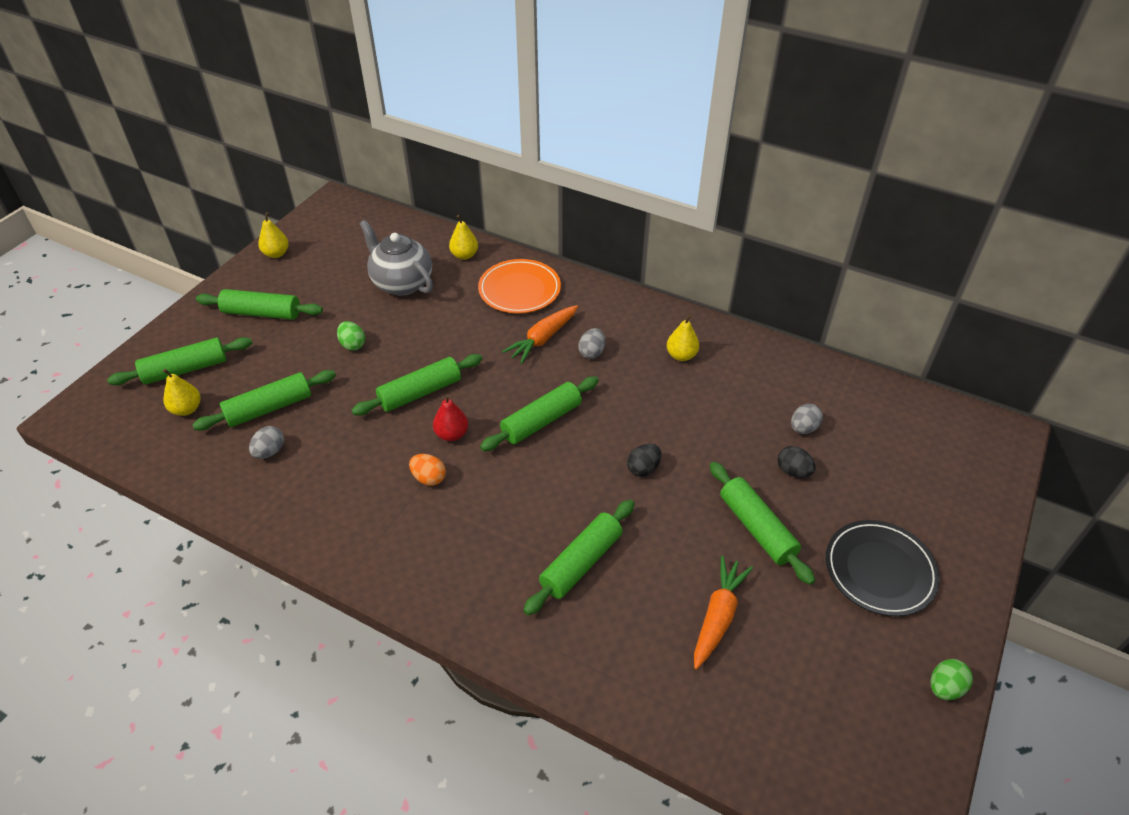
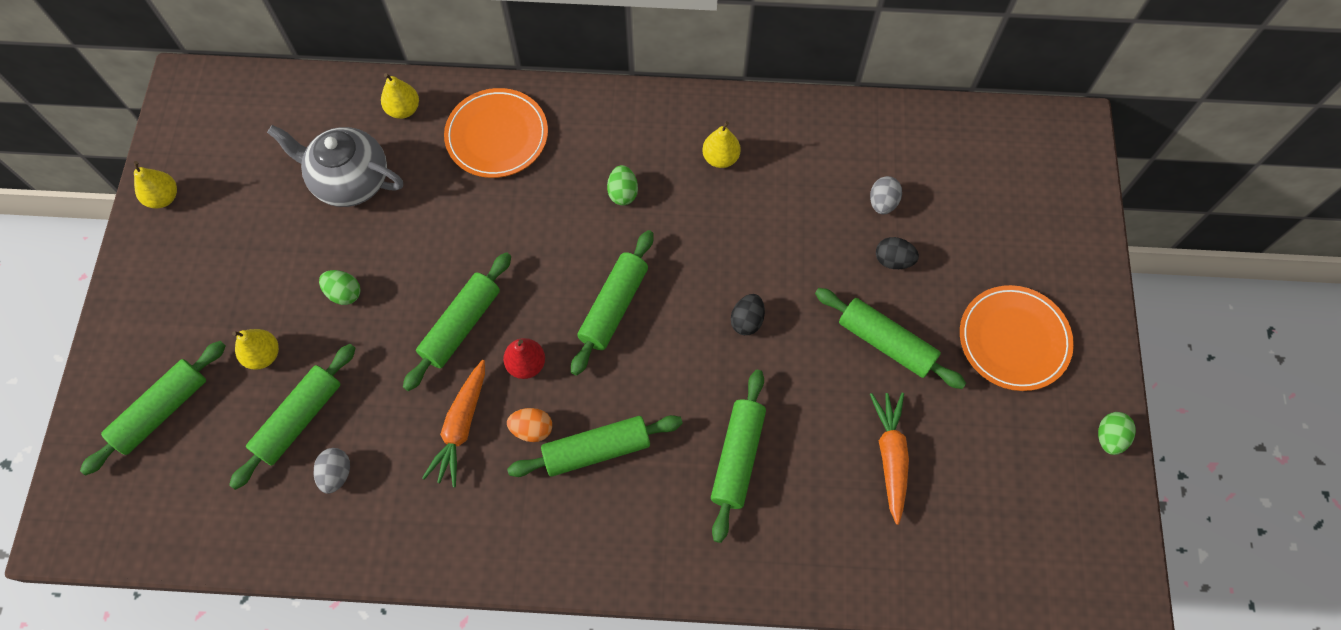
camera: 25 degrees left, 20 degrees up
yellow pear [163,369,201,416] -> yellow pear moved to [232,329,279,370]
green rolling pin [196,289,323,320] -> green rolling pin moved to [507,415,683,477]
orange carrot [502,305,578,364] -> orange carrot moved to [422,360,485,487]
grey egg [578,328,605,359] -> green egg [607,165,638,205]
black plate [826,520,940,617] -> orange plate [960,285,1074,391]

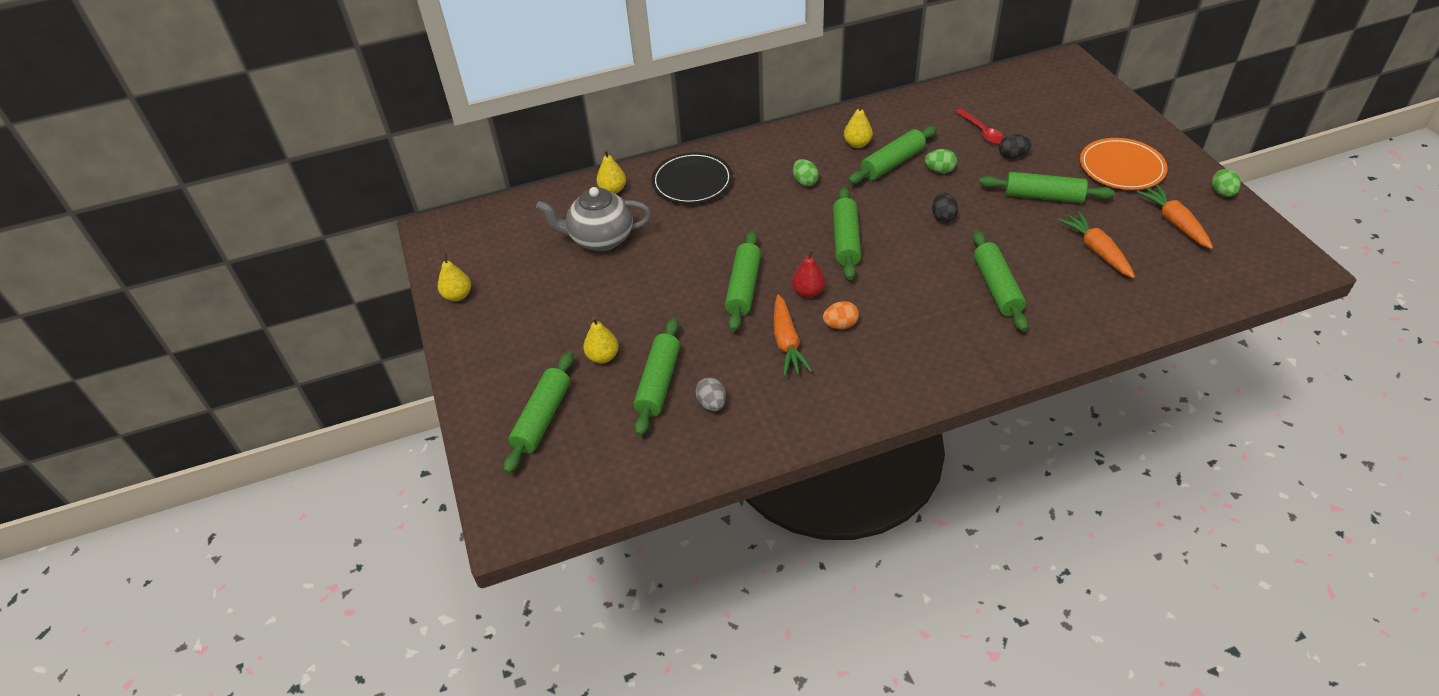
camera: 20 degrees left, 20 degrees down
green egg [319,270,361,305] -> green egg moved to [925,149,957,173]
orange plate [444,88,548,178] -> black plate [651,152,733,204]
green rolling pin [507,415,683,477] -> green rolling pin moved to [848,126,937,184]
grey egg [870,176,902,214] -> red spoon [955,108,1004,144]
none -> orange carrot [1136,184,1213,249]

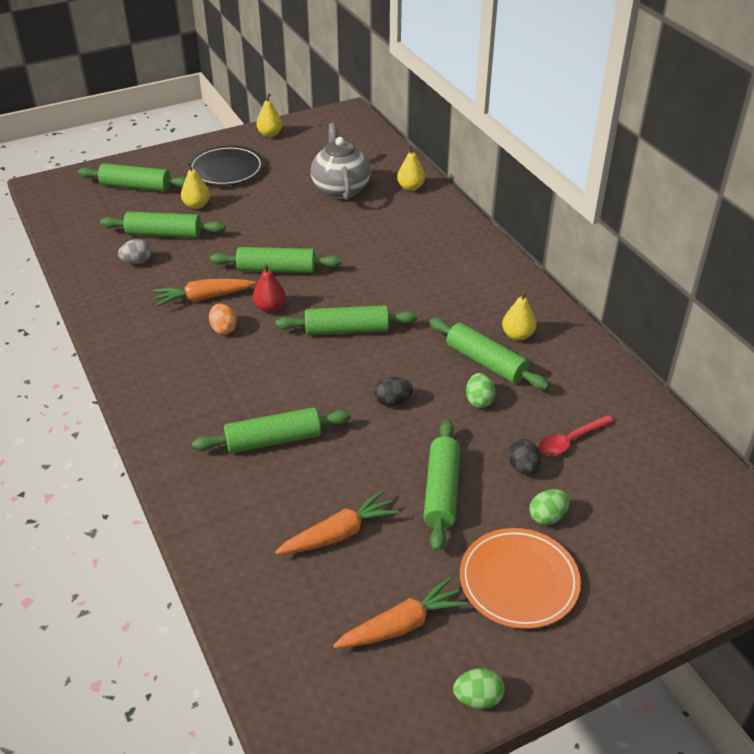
camera: 80 degrees right, 5 degrees down
black plate [651,152,733,204] -> black plate moved to [188,146,264,186]
green egg [793,159,819,187] -> green egg moved to [529,489,570,525]

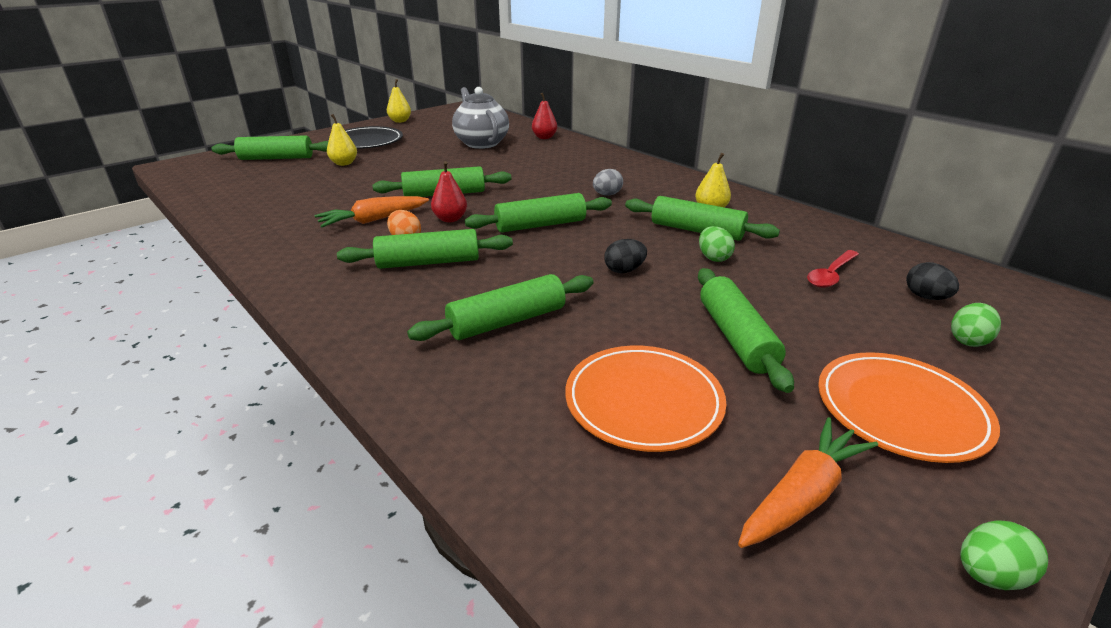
camera: 15 degrees left, 10 degrees down
green rolling pin [100,211,225,238] -> green rolling pin moved to [337,229,513,269]
grey egg [118,239,152,264] -> grey egg moved to [593,169,623,196]
orange carrot [275,490,400,554] -> orange plate [565,346,726,452]
yellow pear [397,145,425,191] -> red pear [532,93,557,139]
black egg [508,439,541,475] -> black egg moved to [906,262,959,300]
green egg [529,489,570,525] -> green egg moved to [951,303,1001,347]

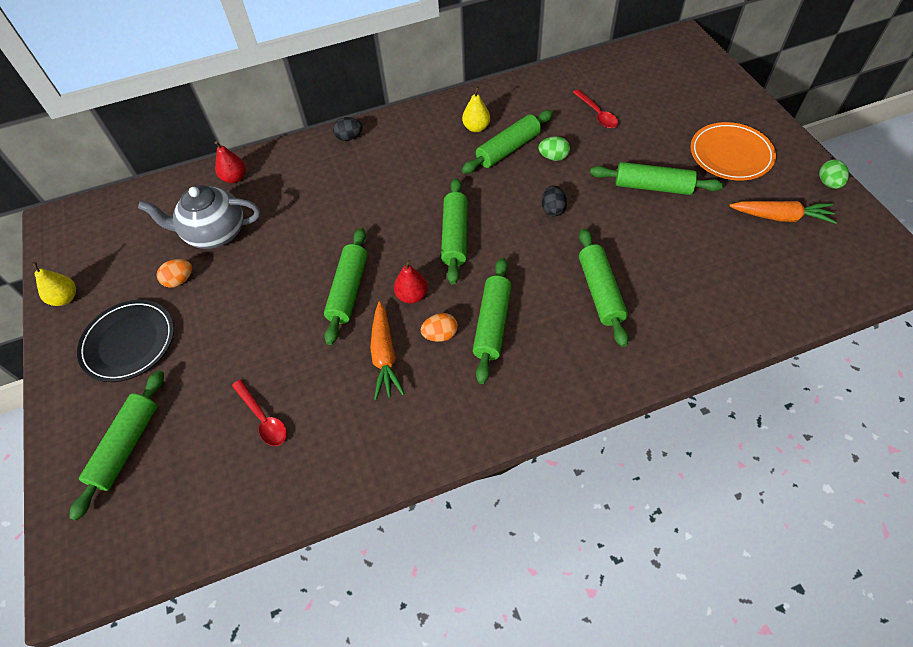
camera: 65 degrees left, 25 degrees up
yellow pear [327,114,357,166] -> none
orange plate [565,346,726,452] -> none
grey egg [593,169,623,196] -> none
orange carrot [738,417,878,548] -> orange carrot turned 120 degrees clockwise [729,201,837,224]
black egg [906,262,959,300] -> black egg moved to [333,117,363,141]
green egg [951,303,1001,347] -> none
none -> orange egg [157,259,192,288]
none -> red spoon [232,379,287,446]

